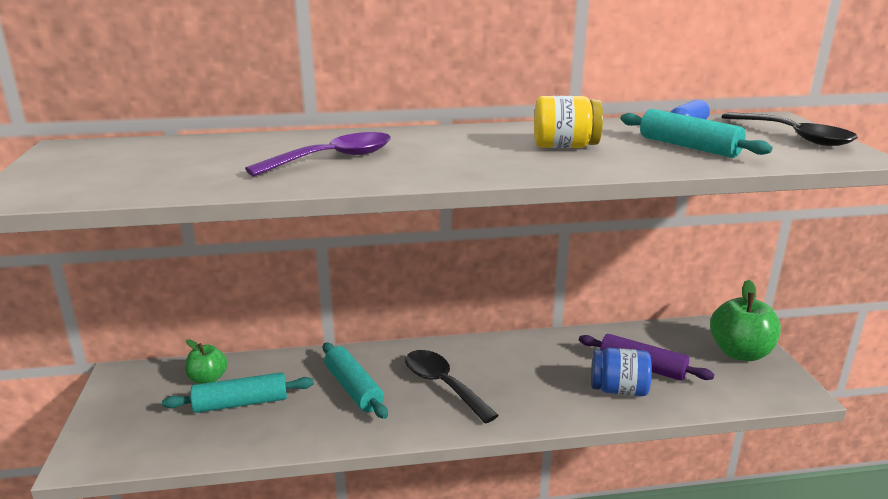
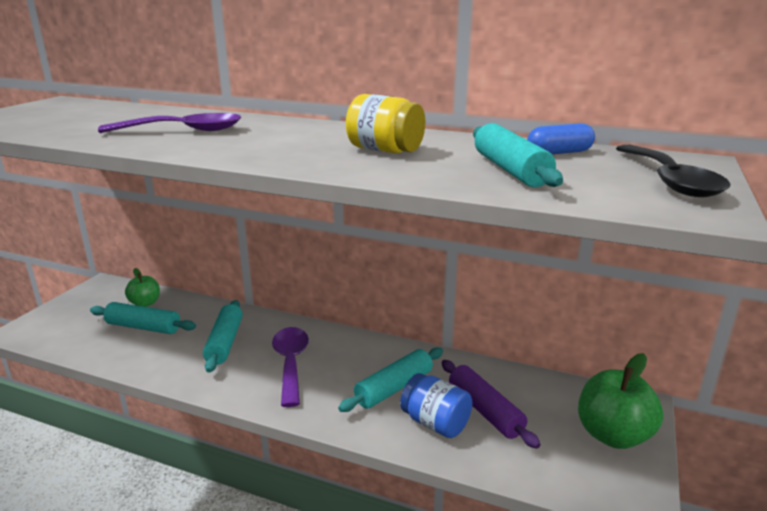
camera: 30 degrees right, 0 degrees up
black spoon [405,350,499,424] -> purple spoon [272,327,309,407]
none -> turquoise rolling pin [338,347,443,412]

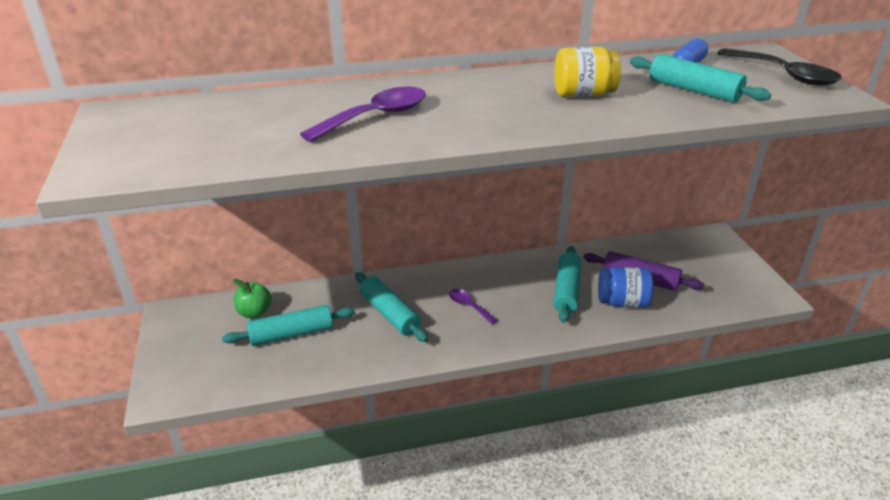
camera: 35 degrees left, 10 degrees up
purple spoon [272,327,309,407] -> purple spoon [449,289,498,324], size x0.55
green apple [578,353,663,449] -> none

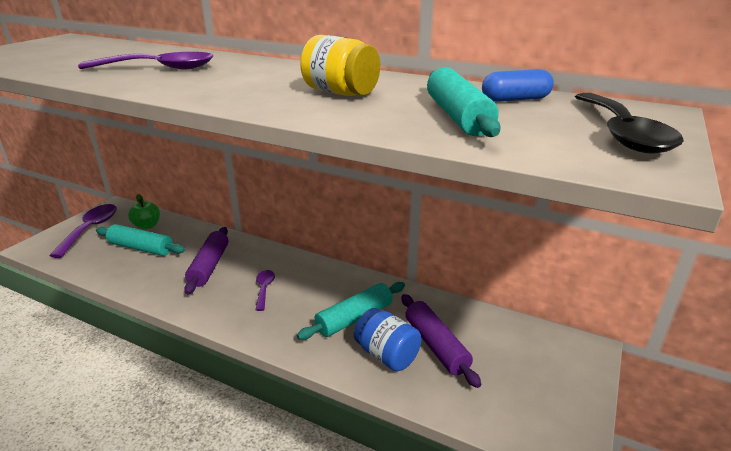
camera: 40 degrees right, 5 degrees down
turquoise rolling pin [355,272,428,342] -> purple rolling pin [184,227,228,294]
none -> purple spoon [49,204,117,258]

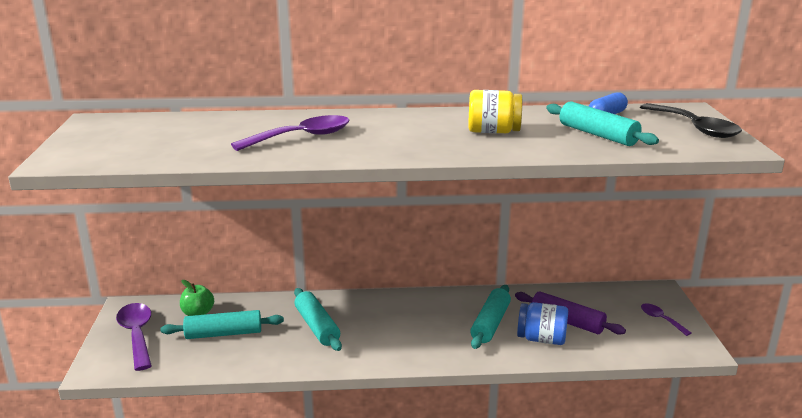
camera: 30 degrees left, 5 degrees down
purple rolling pin [184,227,228,294] -> turquoise rolling pin [294,288,342,351]
purple spoon [256,270,275,311] -> purple spoon moved to [641,304,691,336]

